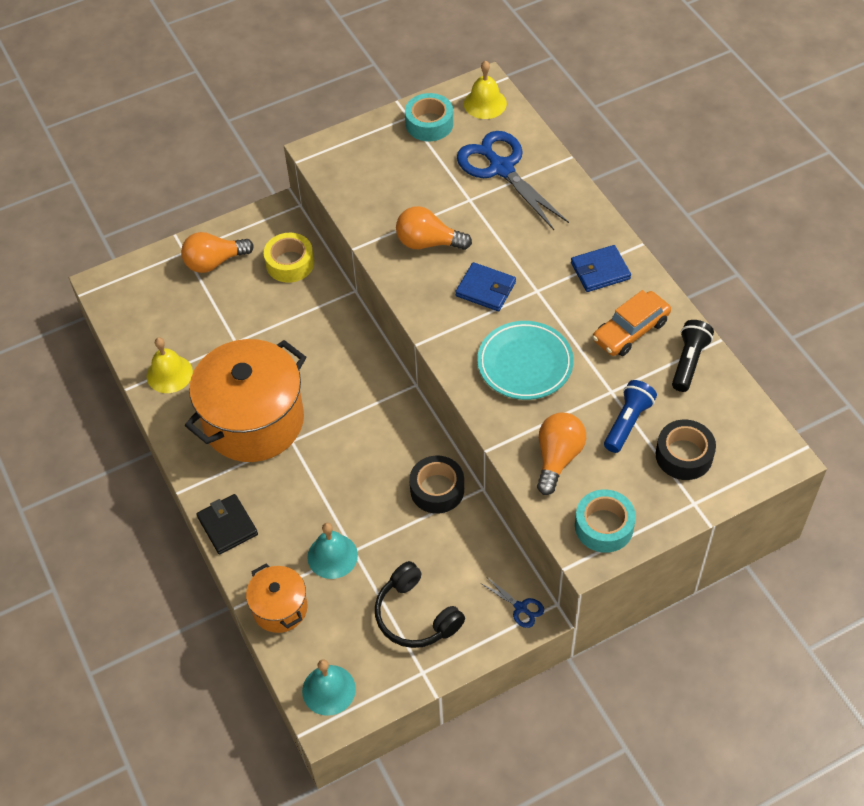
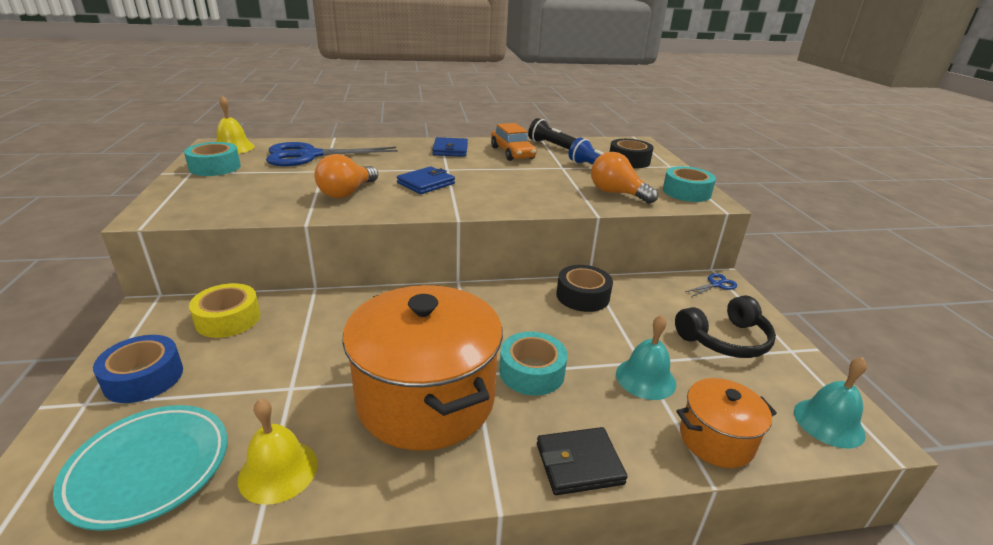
camera: 75 degrees left, 25 degrees down
orange light bulb [181,232,254,273] -> blue tape [93,335,183,403]
turquoise plate [477,321,574,400] -> turquoise plate moved to [53,405,227,531]
none -> turquoise tape [499,331,568,396]

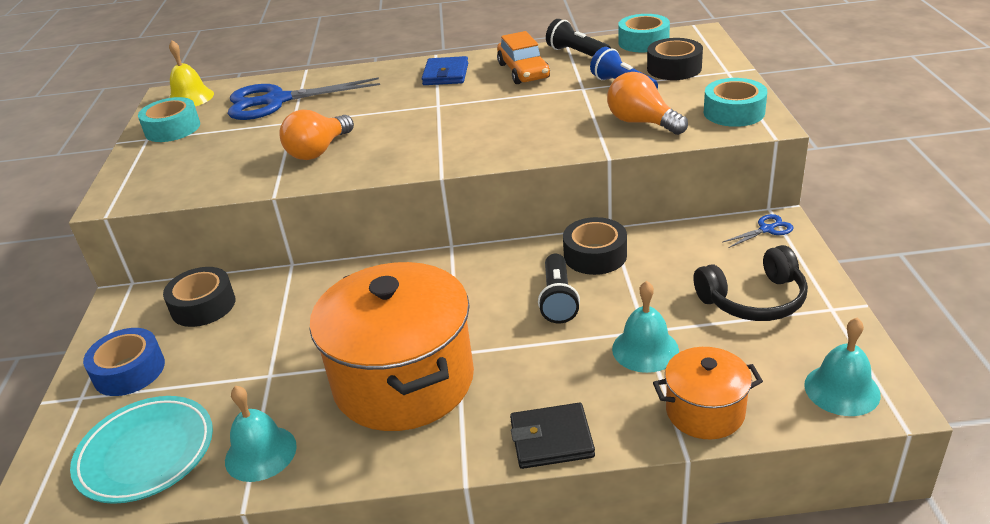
camera: 10 degrees right, 5 degrees up
yellow tape [189,283,260,338] -> black tape [163,267,235,327]
yellow bell [238,399,318,505] -> turquoise bell [225,385,297,482]
blue wallet [397,166,455,194] -> none
turquoise tape [499,331,568,396] -> turquoise tape moved to [618,14,670,53]
none -> black flashlight [538,254,580,323]

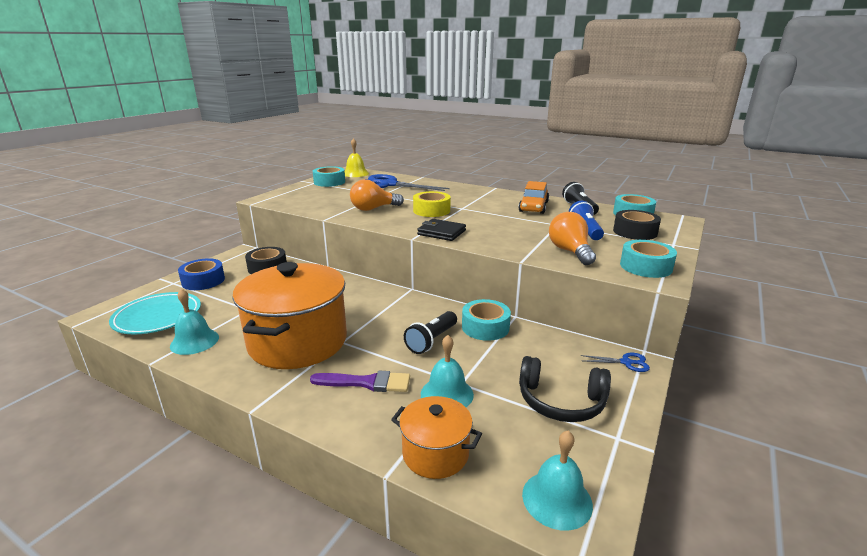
camera: 30 degrees right, 10 degrees down
blue wallet [422,56,468,85] -> none
black wallet [510,403,595,469] -> black wallet moved to [417,219,466,241]
black tape [563,217,627,275] -> turquoise tape [462,299,511,341]
none -> purple brush [310,371,410,392]
none -> yellow tape [413,191,451,217]

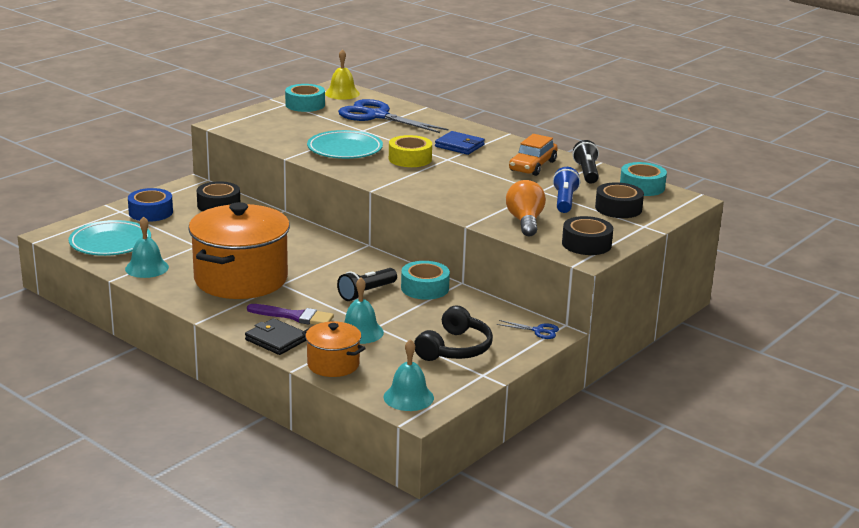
camera: 10 degrees right, 0 degrees up
orange light bulb [350,179,404,211] -> turquoise plate [307,130,383,159]
black wallet [417,219,466,241] -> black wallet moved to [245,318,306,355]
black headphones [519,356,611,422] -> black headphones turned 90 degrees counterclockwise [414,305,493,361]
turquoise tape [620,240,677,278] -> black tape [562,216,613,255]
none -> blue wallet [435,131,485,155]

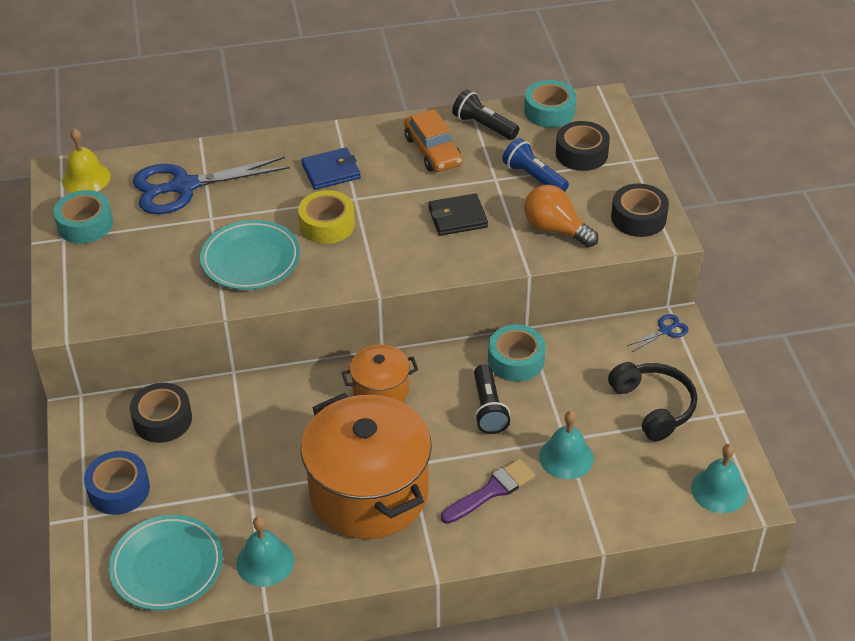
camera: 50 degrees left, 20 degrees up
black wallet [245,318,306,355] -> black wallet moved to [428,194,488,236]
orange pot [302,322,366,377] -> orange pot moved to [341,345,418,402]

